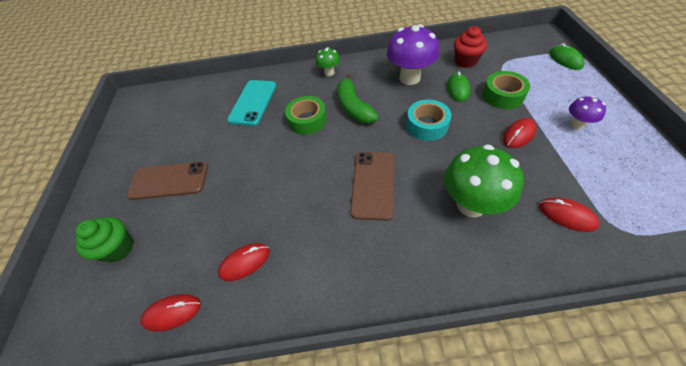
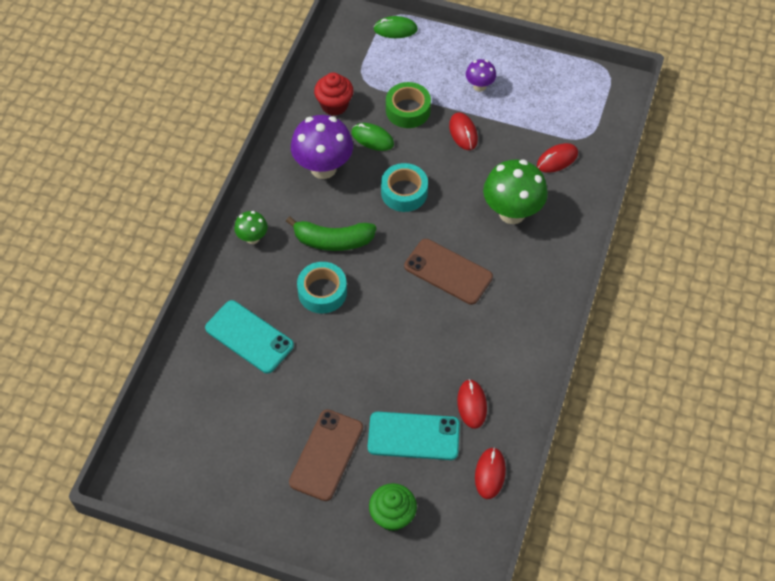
camera: 70 degrees left, 5 degrees up
green tape [285,96,327,135] -> turquoise tape [297,262,347,314]
none -> turquoise phone [368,412,460,460]

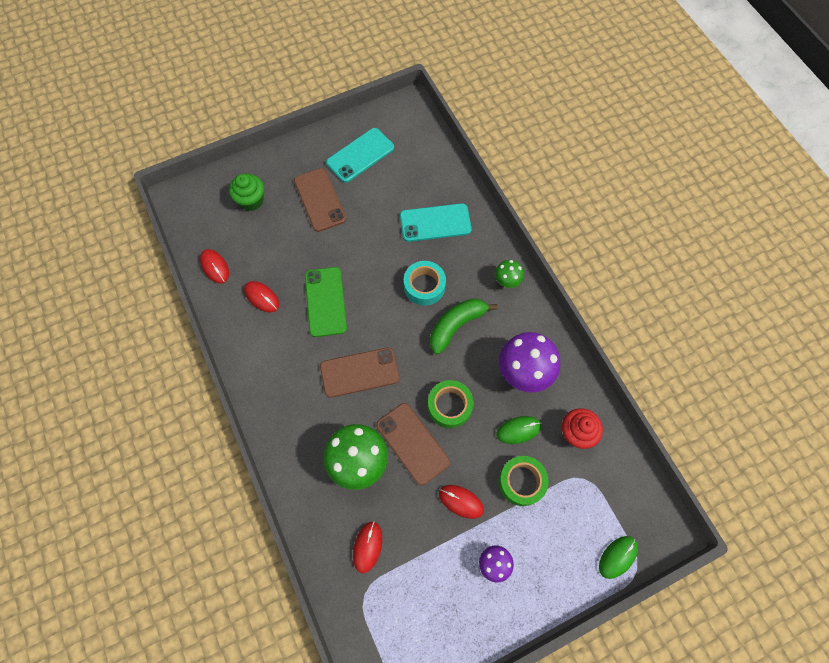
camera: 135 degrees right, 10 degrees up
turquoise phone [368,412,460,460] -> turquoise phone moved to [326,128,394,183]
turquoise tape [381,163,428,212] -> green tape [428,380,474,429]
none -> green phone [305,267,347,337]
none -> brown phone [376,403,450,486]

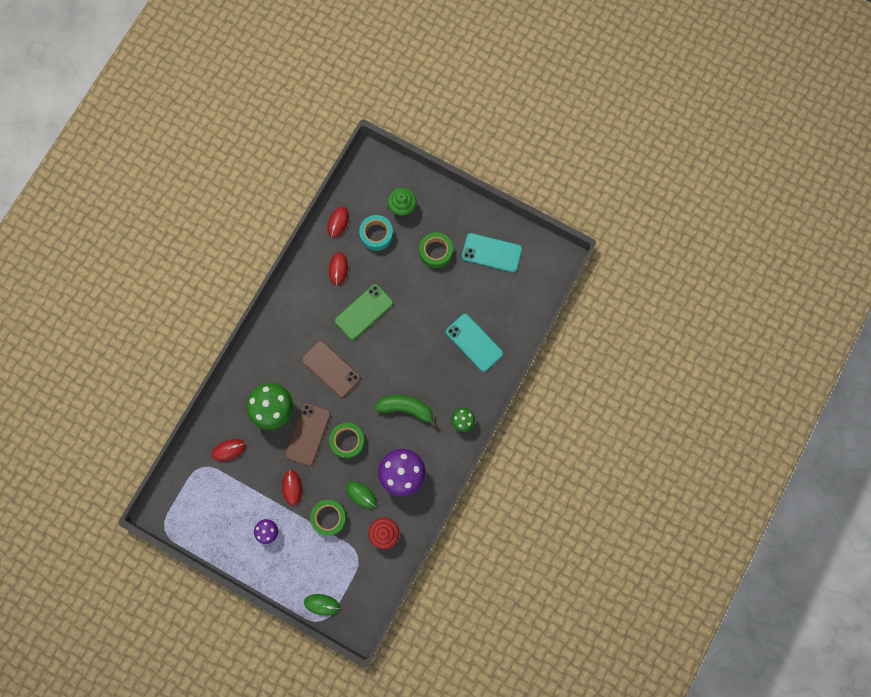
camera: 55 degrees right, 10 degrees up
brown phone [294,168,346,232] -> green tape [419,232,453,268]
turquoise tape [404,261,446,306] -> turquoise tape moved to [359,215,393,251]

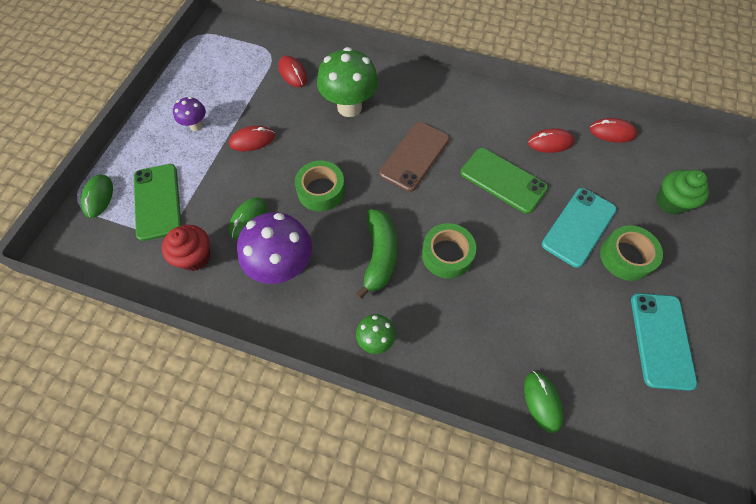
camera: 80 degrees right, 15 degrees down
brown phone [285,403,331,466] -> none
green tape [310,500,347,536] -> green tape moved to [422,223,476,279]
turquoise tape [359,215,393,251] -> none
turquoise phone [446,314,503,372] -> turquoise phone moved to [542,188,617,268]
none -> green phone [134,164,182,241]
none -> green mouse [524,371,563,433]

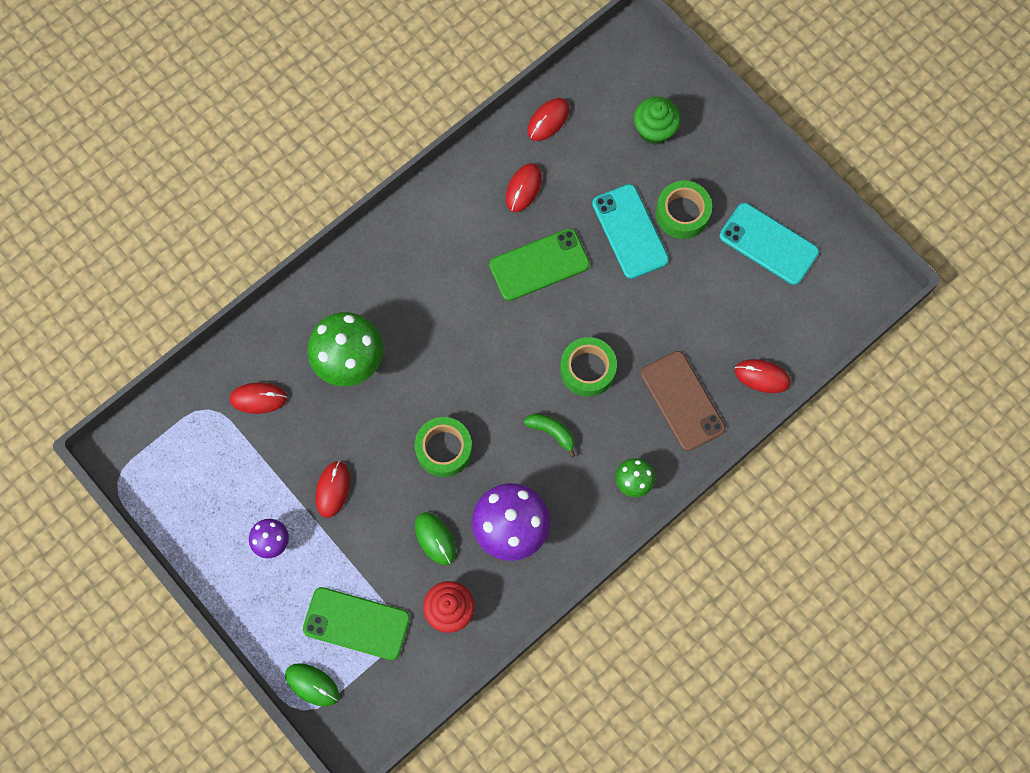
camera: 60 degrees left, 10 degrees up
green banana [356,209,397,299] -> green banana [524,414,575,458], size x0.58
brown phone [380,122,450,192] -> brown phone moved to [641,351,725,451]
green mouse [524,371,563,433] -> red mouse [735,359,791,393]

